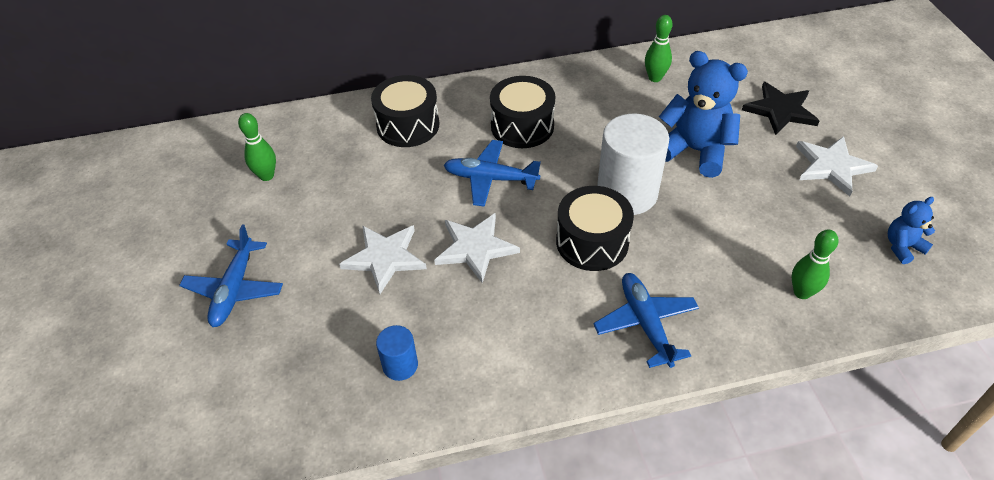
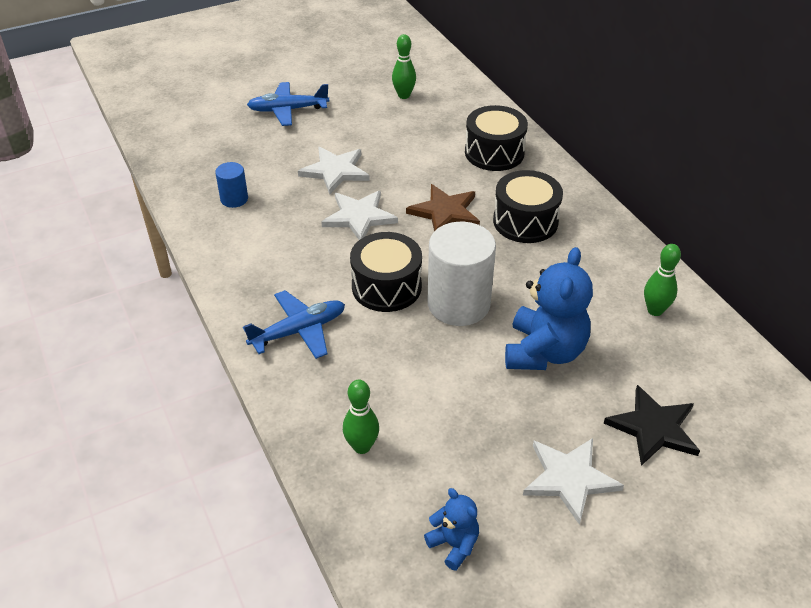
camera: 75 degrees right, 5 degrees down
blue plane [444,140,541,207] -> brown star [406,184,480,231]

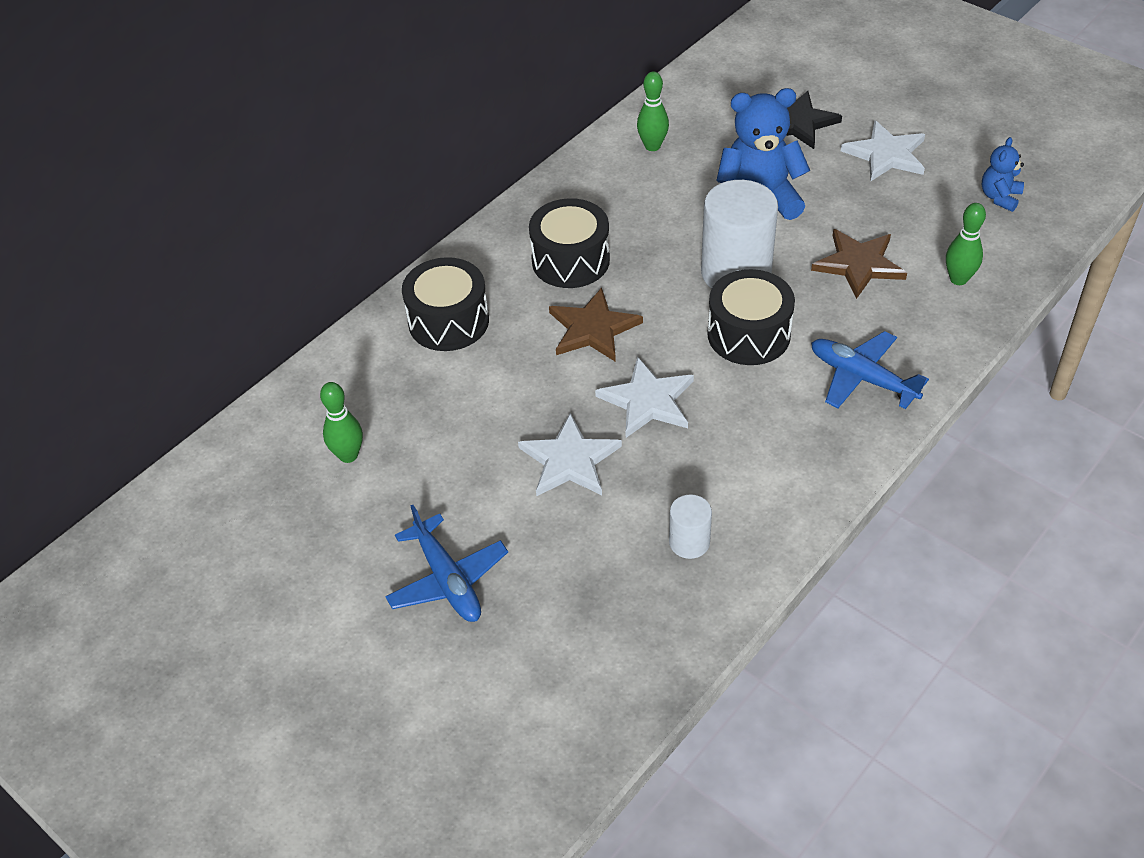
camera: 110 degrees left, 5 degrees up
blue cylinder [215,162,248,208] -> white cylinder [669,494,712,559]
none -> brown star [811,229,907,299]

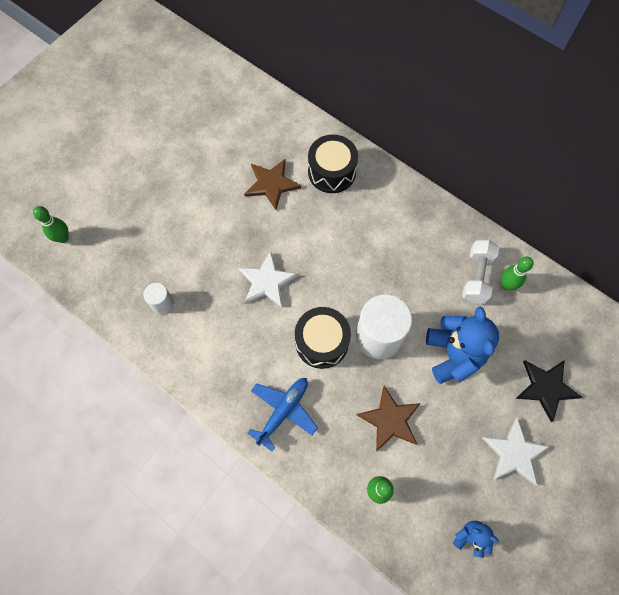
camera: 85 degrees right, 20 degrees up
green bowling pin [320,382,363,463] -> green bowling pin moved to [33,206,69,243]
blue plane [385,505,508,622] -> none
white star [518,413,622,496] -> none
black drum [529,198,610,288] -> none
brown star [549,288,643,362] -> brown star moved to [244,159,301,210]
none -> white dumbbell [462,240,499,304]

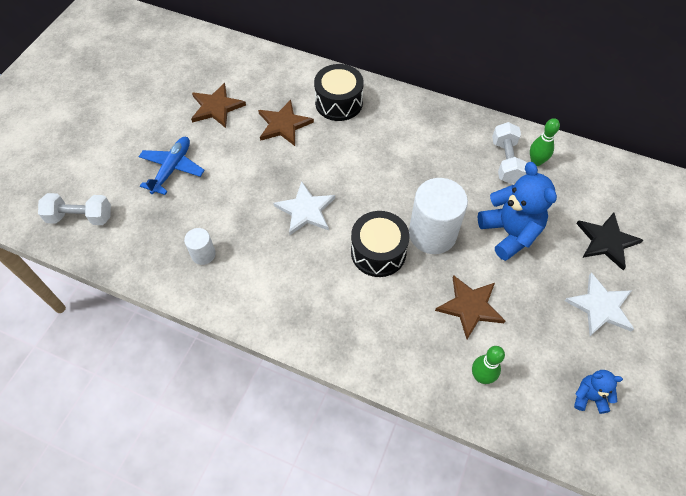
camera: 15 degrees left, 10 degrees down
green bowling pin [33,206,69,243] -> white dumbbell [38,193,111,225]
blue plane [248,378,318,451] -> blue plane moved to [139,137,205,195]
none -> brown star [191,83,246,128]

